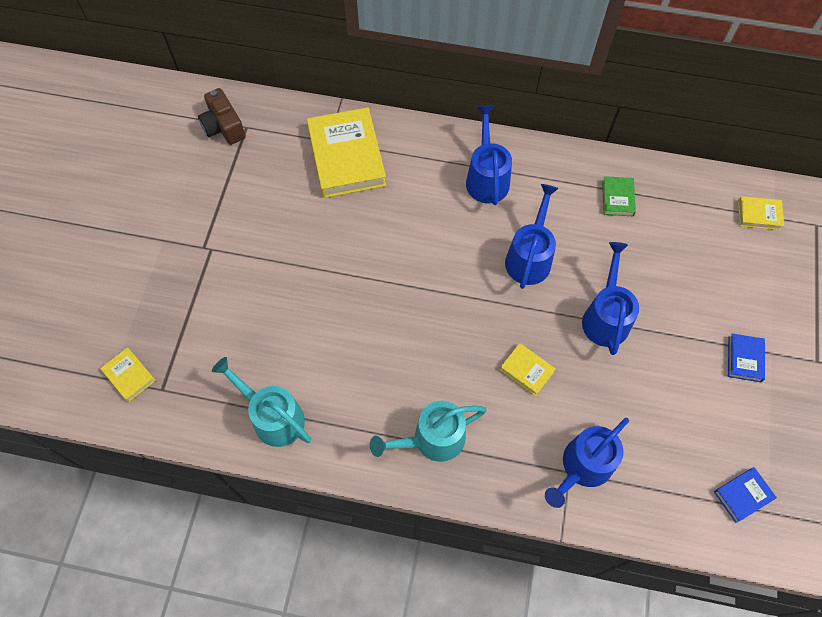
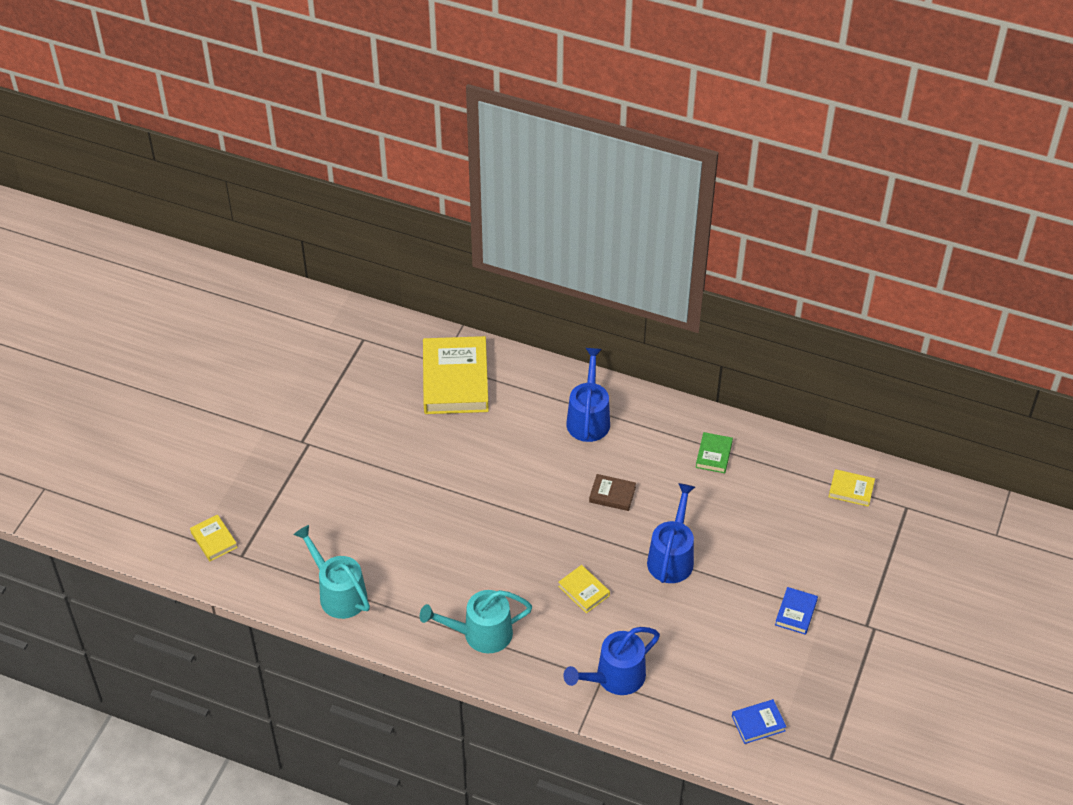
camera: 10 degrees right, 15 degrees down
brown camera [198,88,246,145] -> none
blue watering can [505,184,559,289] -> brown book [589,474,636,511]

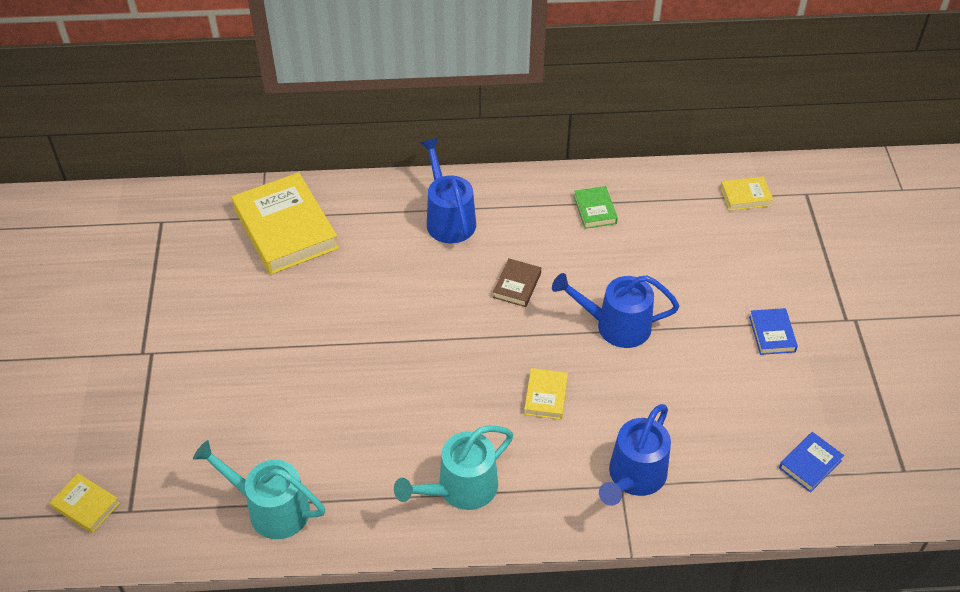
camera: 25 degrees left, 0 degrees up
yellow book [558,565,610,613] -> yellow book turned 75 degrees clockwise [524,368,568,420]
brown book [589,474,636,511] -> brown book turned 60 degrees counterclockwise [493,258,541,307]
blue watering can [647,483,695,583] -> blue watering can turned 75 degrees counterclockwise [552,273,679,348]

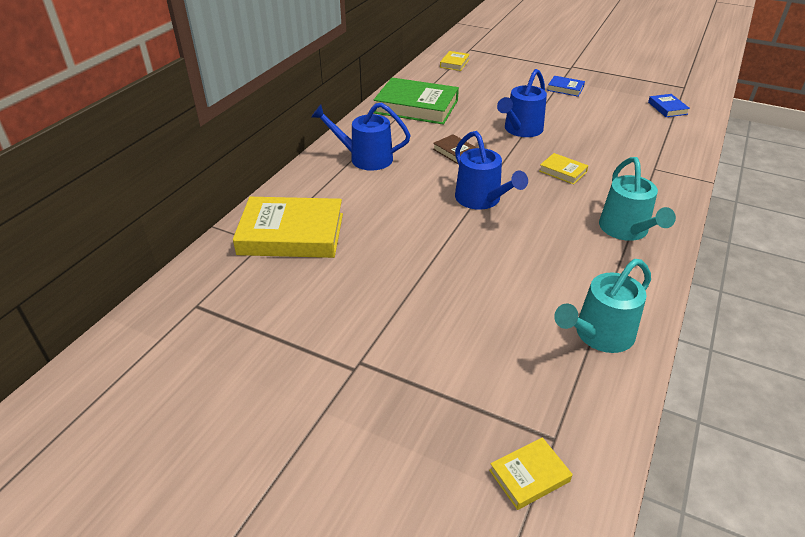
camera: 60 degrees left, 10 degrees down
green book [574,186,618,229] -> green book [374,78,459,125], size x2.17
blue watering can [599,404,671,506] -> blue watering can moved to [455,131,528,210]

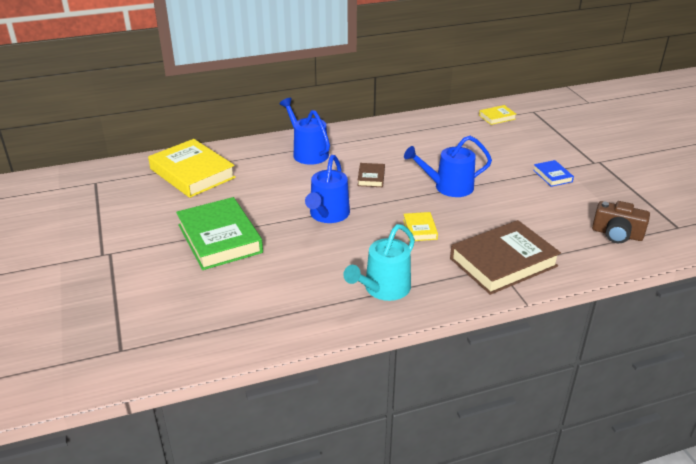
camera: 45 degrees right, 5 degrees down
green book [374,78,459,125] -> green book moved to [176,197,263,270]
yellow book [489,437,573,510] -> none
turquoise watering can [554,259,651,353] -> none
blue book [648,94,690,117] -> brown camera [592,201,650,243]
none -> brown book [450,220,561,295]

